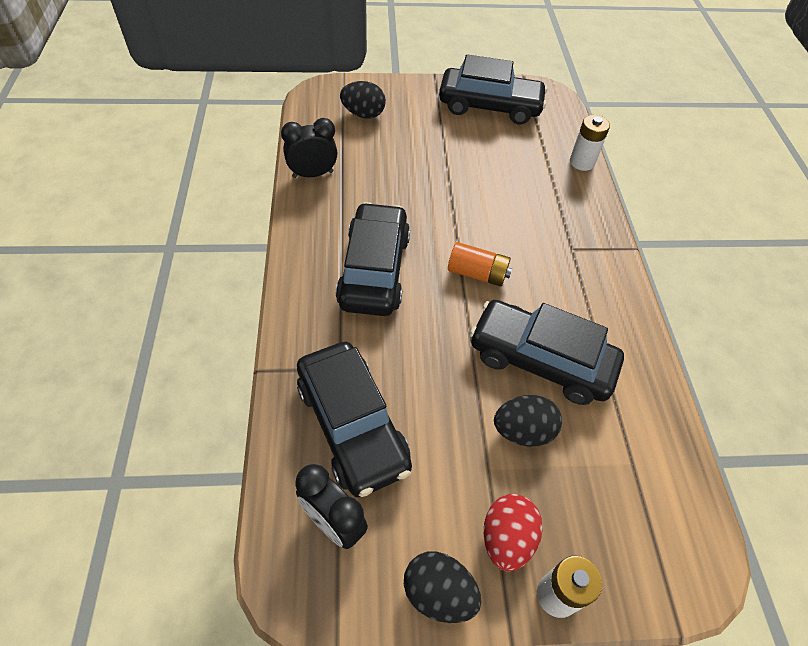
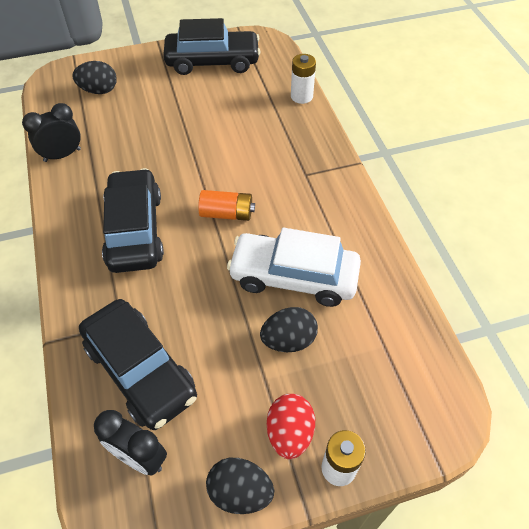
camera: 10 degrees left, 0 degrees up
black car [470,300,624,405] -> white car [227,228,361,307]

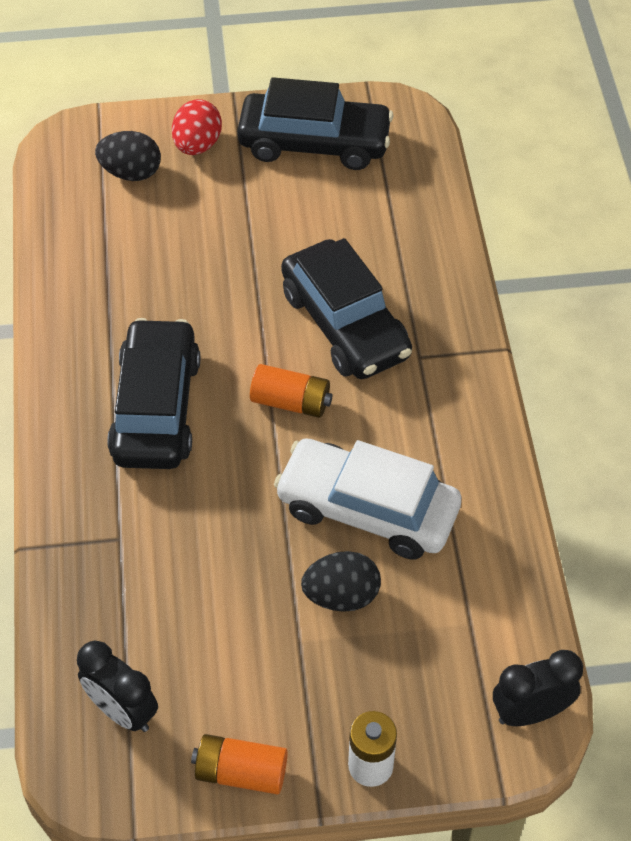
camera: 10 degrees right, 0 degrees up
black clock [22,103,81,162] -> black clock moved to [493,650,583,726]
black car [79,299,197,430] -> black car moved to [281,238,412,379]
black egg [206,458,274,514] -> orange battery [191,734,288,794]
red egg [267,394,315,459] -> red egg moved to [172,99,222,155]
white battery [291,54,316,104] -> none

